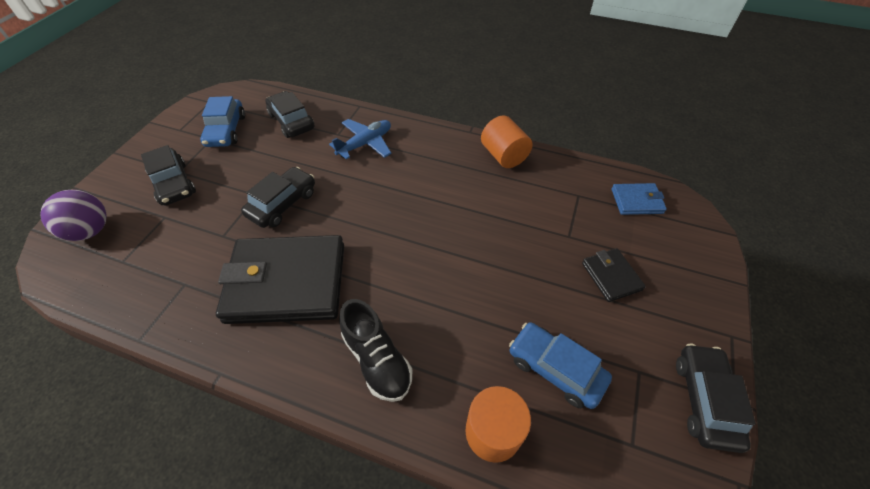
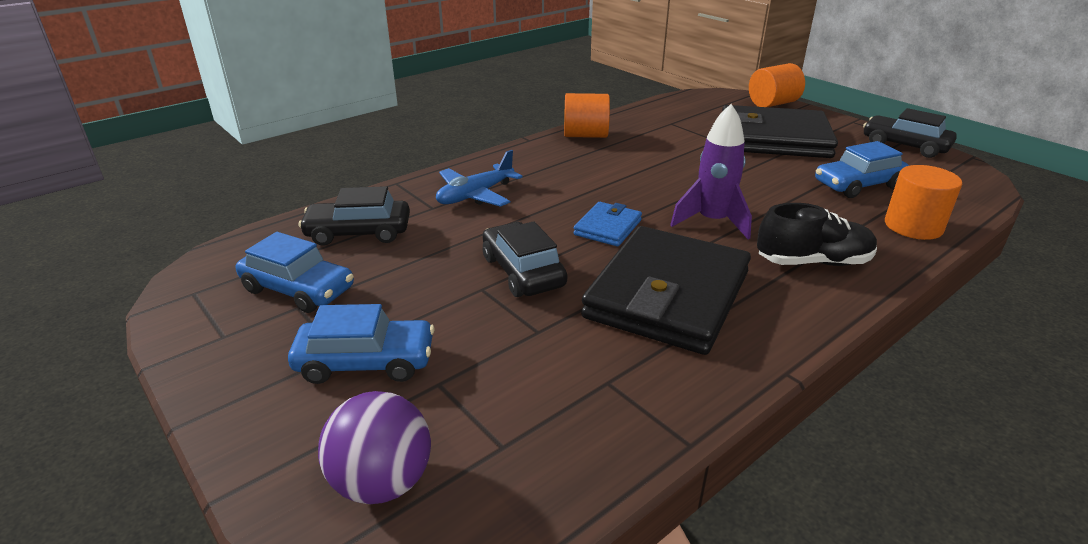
camera: 60 degrees left, 20 degrees down
black car [141,145,196,205] -> blue car [288,304,435,384]
blue plane [329,119,391,159] -> blue plane turned 120 degrees counterclockwise [436,150,522,207]
black wallet [582,248,646,302] -> black wallet [722,105,838,158], size x2.18
blue wallet [611,183,667,215] -> blue wallet moved to [573,202,642,246]
none -> purple rocket [670,104,752,239]
none -> orange cylinder [749,63,805,107]

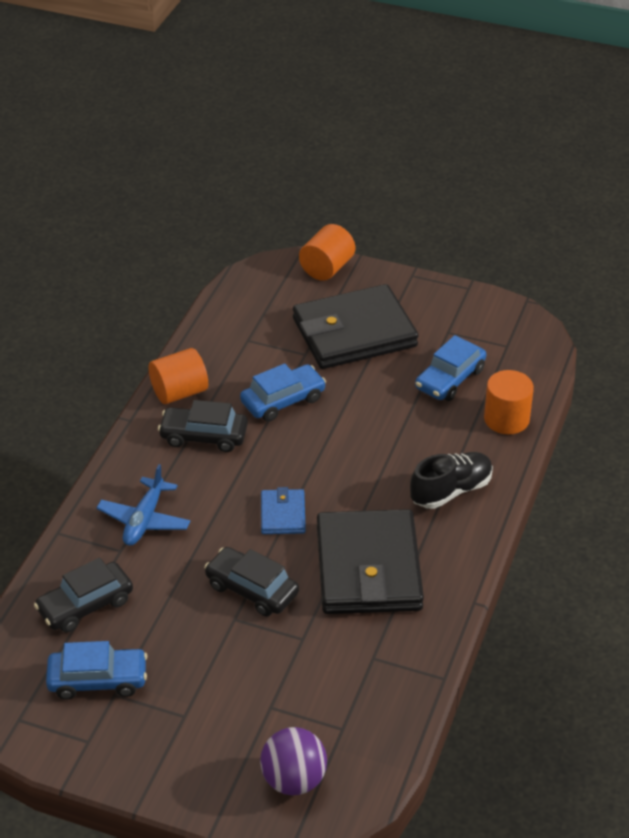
camera: 30 degrees left, 10 degrees up
blue car [288,304,435,384] -> blue car moved to [240,363,326,422]
purple rocket [670,104,752,239] -> none
black car [863,108,957,158] -> black car moved to [158,400,248,452]

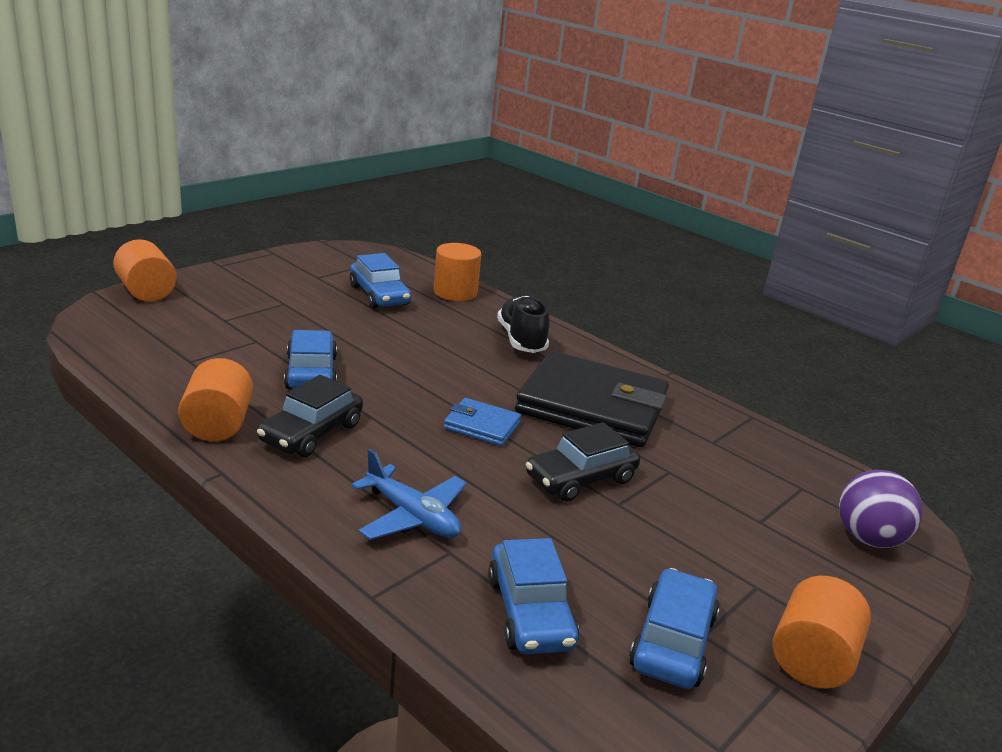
camera: 70 degrees left, 15 degrees down
black car [34,557,133,633] -> blue car [488,538,579,654]
black wallet [293,284,418,369] -> none
none -> orange cylinder [773,576,871,689]

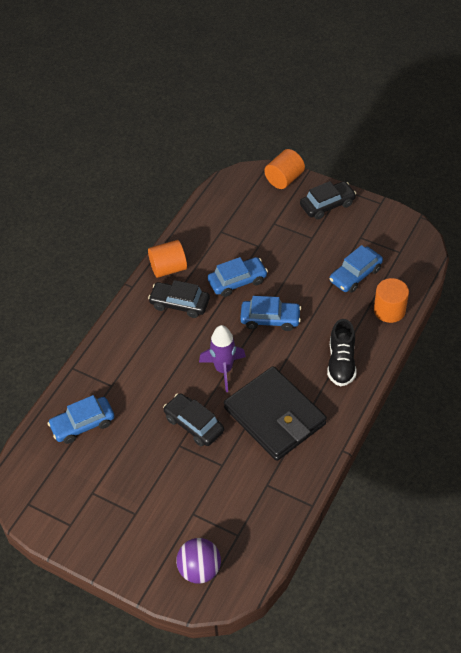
camera: 80 degrees right, 25 degrees up
blue plane [352,449,467,540] -> none
blue wallet [444,398,521,446] -> purple rocket [199,325,246,392]
black shoe [497,296,550,353] -> black shoe turned 120 degrees clockwise [327,319,357,387]
black wallet [515,351,669,447] -> black wallet turned 45 degrees counterclockwise [224,366,327,461]
blue car [629,568,719,689] -> blue car moved to [240,296,301,331]
orange cylinder [773,576,871,689] -> none
none -> black car [300,181,356,219]

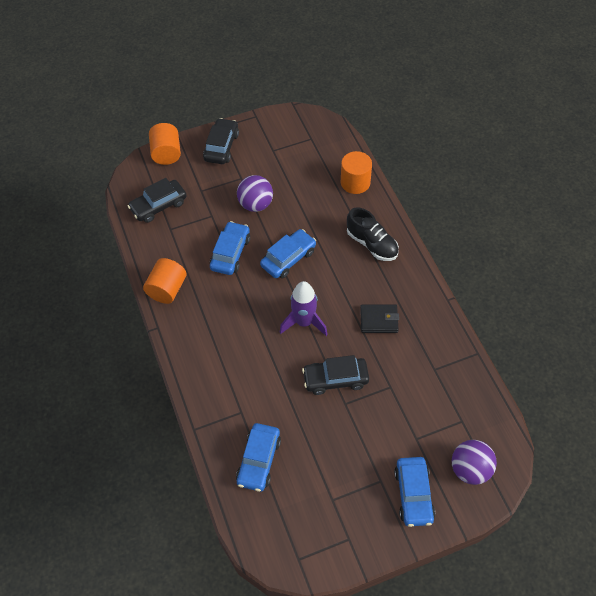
camera: 50 degrees left, 5 degrees up
black car [148,280,210,318] -> black car moved to [128,178,187,223]
black wallet [224,366,327,461] -> black wallet [360,305,399,333], size x0.46
blue car [329,245,383,293] -> blue car moved to [394,457,435,527]
none -> purple ball [237,175,273,212]

